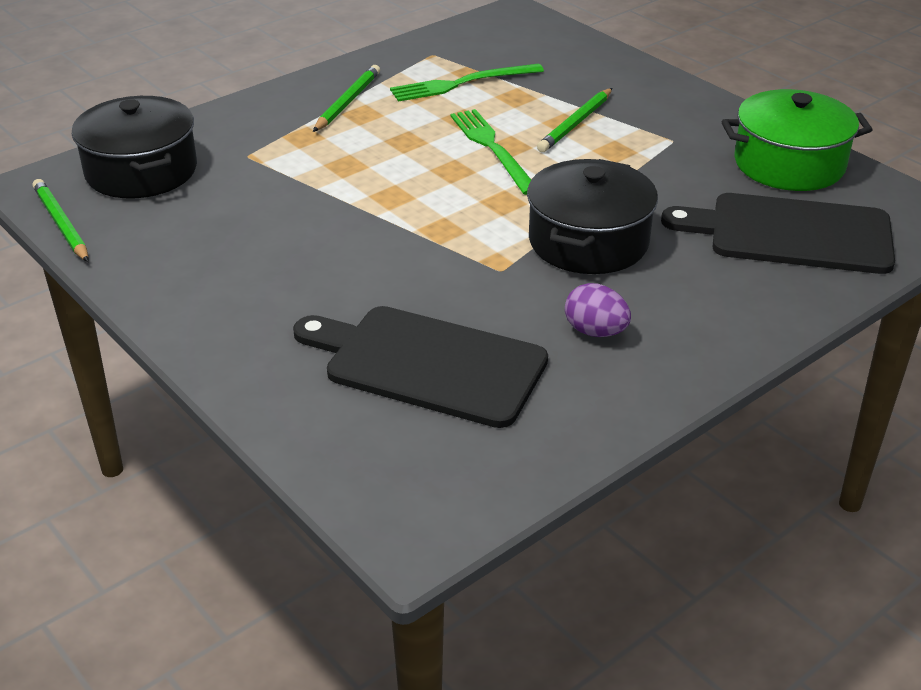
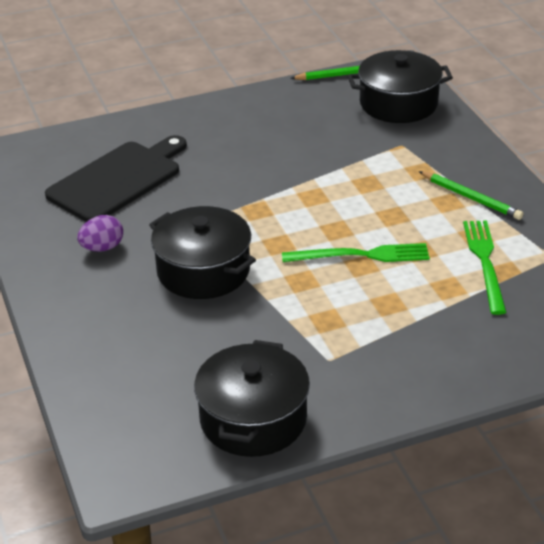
camera: 110 degrees right, 0 degrees up
green pencil [537,88,612,152] -> none
black cutting board [661,193,895,274] -> none
green pot [722,89,873,191] -> black pot [194,340,310,457]

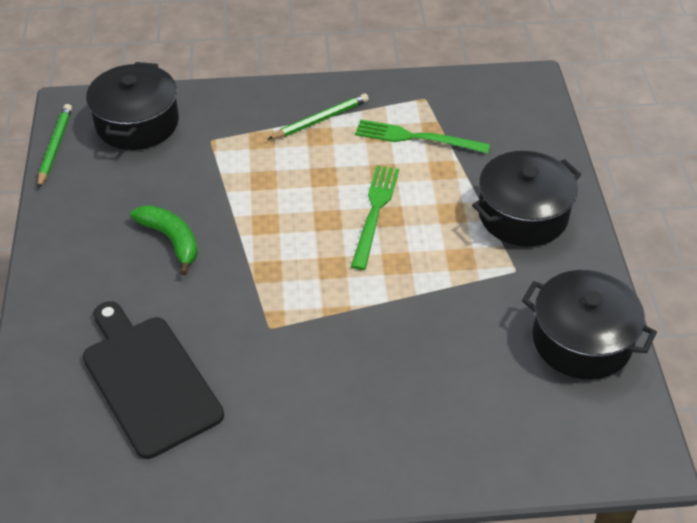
camera: 75 degrees left, 10 degrees up
purple egg [77,215,123,252] -> none
black pot [149,206,256,299] -> black pot moved to [472,151,581,247]
none -> green banana [130,205,198,275]

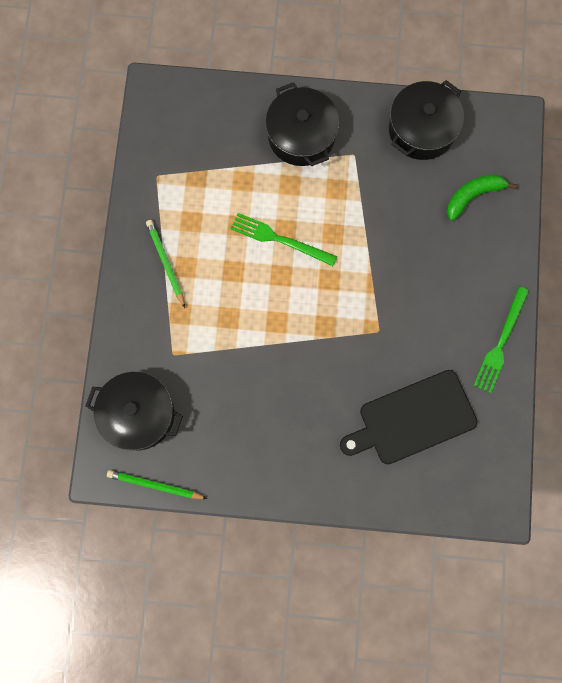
camera: 80 degrees left, 30 degrees up
green banana [130,205,198,275] -> green banana moved to [447,174,517,221]
green fork [355,119,490,154] -> green fork moved to [473,286,529,393]

